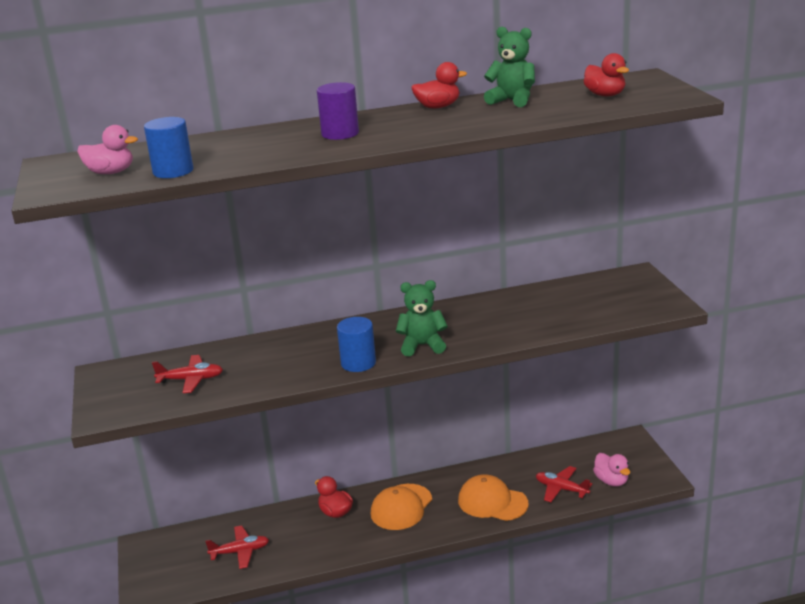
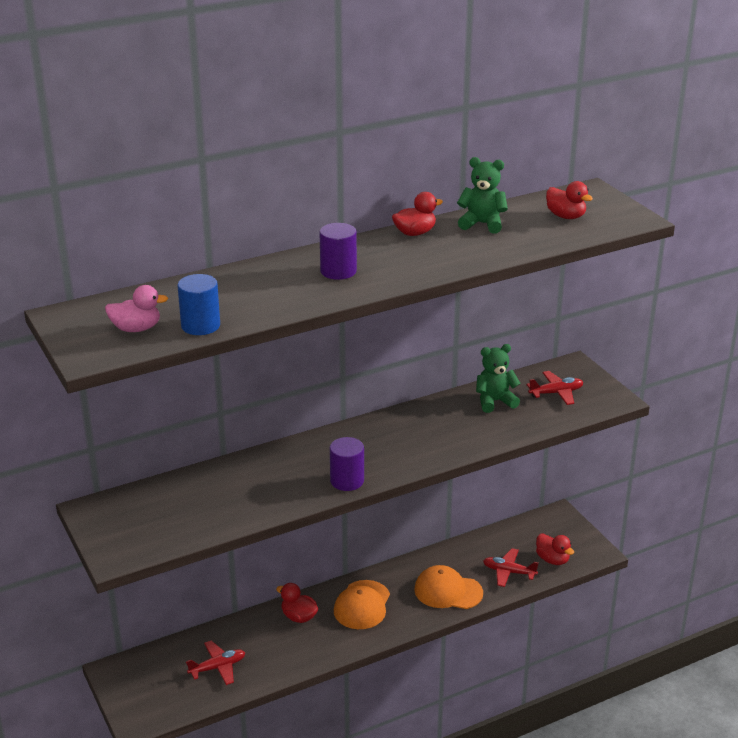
camera: 15 degrees left, 5 degrees up
red plane [152,355,223,393] -> red plane moved to [527,371,583,405]
blue cylinder [337,317,376,372] -> purple cylinder [330,437,364,491]
green teddy bear [396,280,448,356] -> green teddy bear moved to [476,344,521,413]
pink duck [593,453,630,487] -> red duck [536,533,574,565]

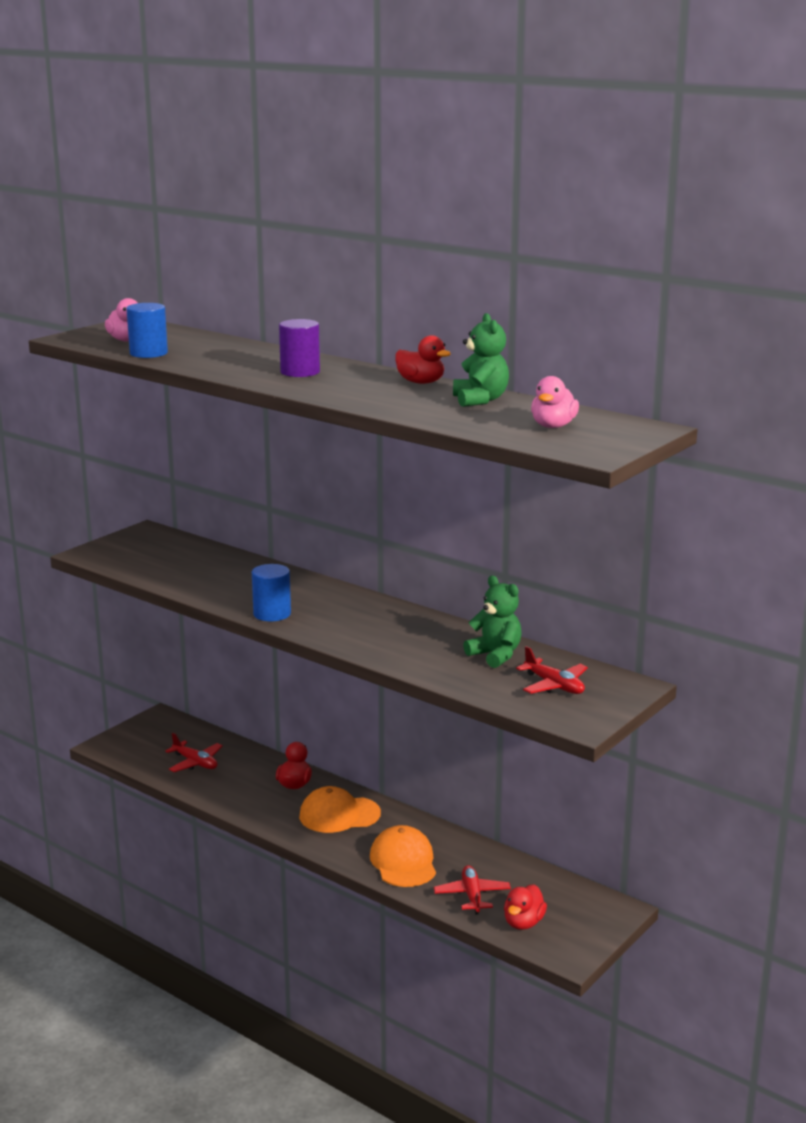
camera: 65 degrees right, 10 degrees down
purple cylinder [330,437,364,491] -> blue cylinder [252,564,291,621]
red duck [546,181,593,219] -> pink duck [531,376,579,428]

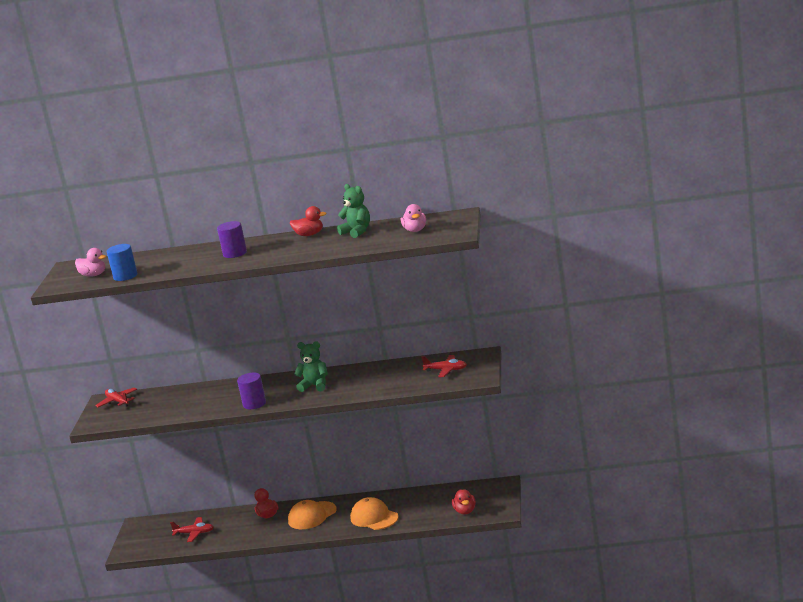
camera: 30 degrees left, 0 degrees up
blue cylinder [252,564,291,621] -> purple cylinder [237,373,266,409]
red plane [434,865,511,914] -> red plane moved to [95,388,137,407]
green teddy bear [463,576,522,668] -> green teddy bear moved to [294,341,328,392]

